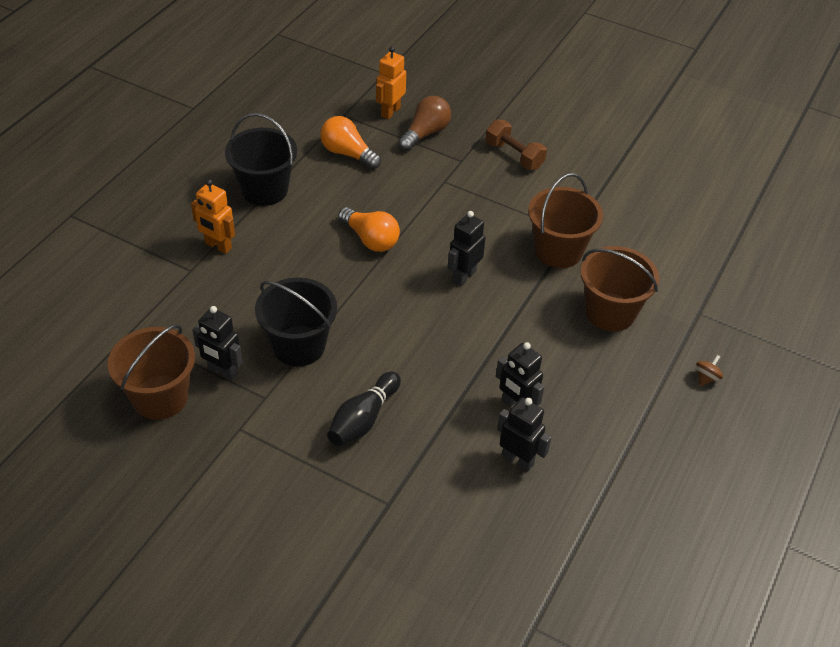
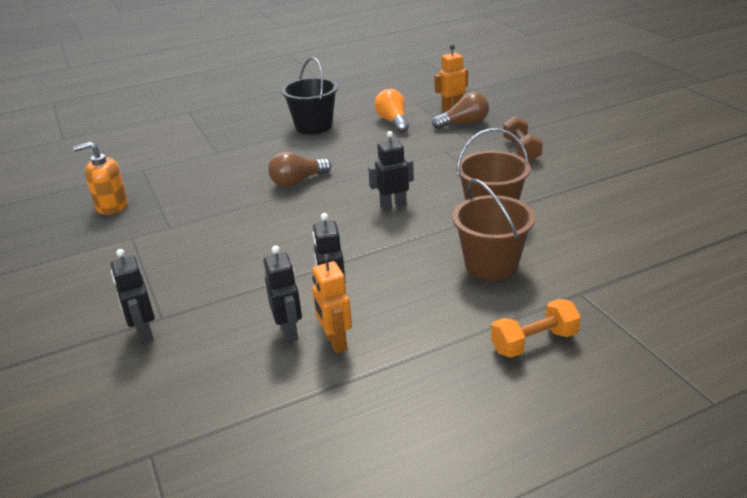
camera: 40 degrees right, 15 degrees down
brown bucket [108,324,195,420] -> orange soap dispenser [73,142,128,215]
orange robot [191,179,235,254] -> orange robot moved to [312,254,352,353]
black robot [192,306,242,381] -> black robot moved to [111,249,155,344]
black bucket [255,278,337,367] -> none
black bowling pin [327,371,401,446] -> none
orange light bulb [338,207,400,252] -> none
brown spinning top [696,355,723,386] -> orange dumbbell [491,299,581,358]
none -> brown light bulb [268,151,332,187]

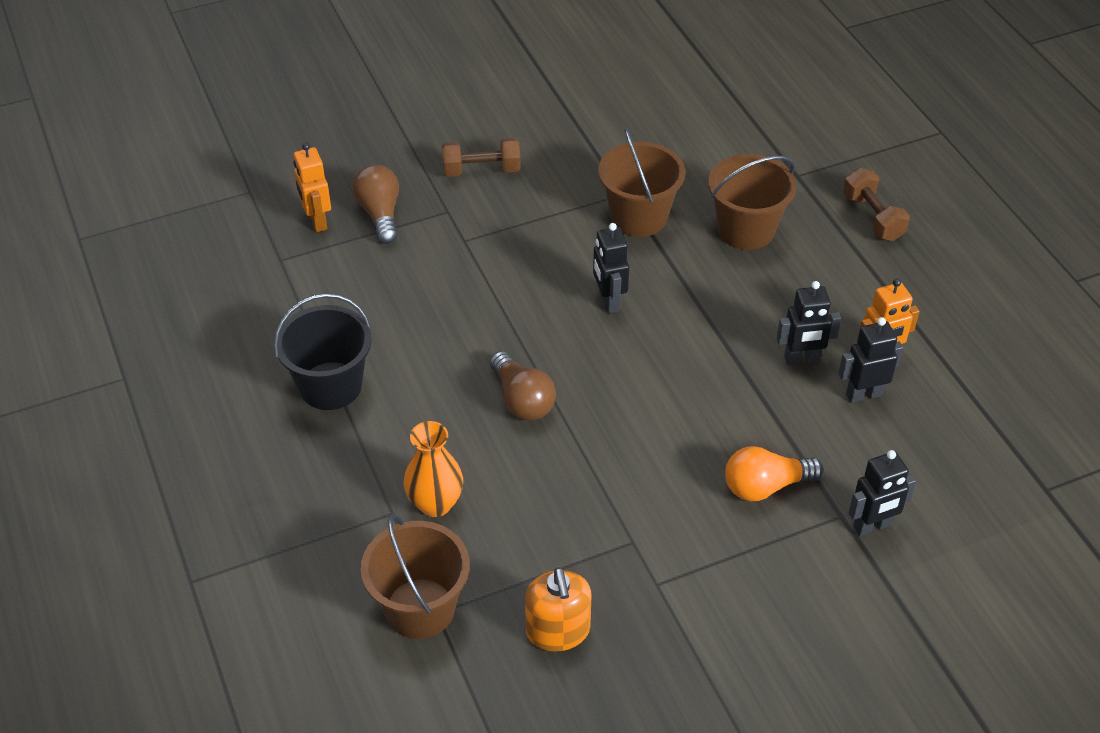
camera: 90 degrees left, 15 degrees up
orange light bulb [375,89,409,133] -> orange light bulb moved to [725,446,823,501]
orange dumbbell [491,299,581,358] -> brown dumbbell [843,168,910,241]
none -> brown bucket [361,514,470,639]
none -> orange vase [403,421,463,517]

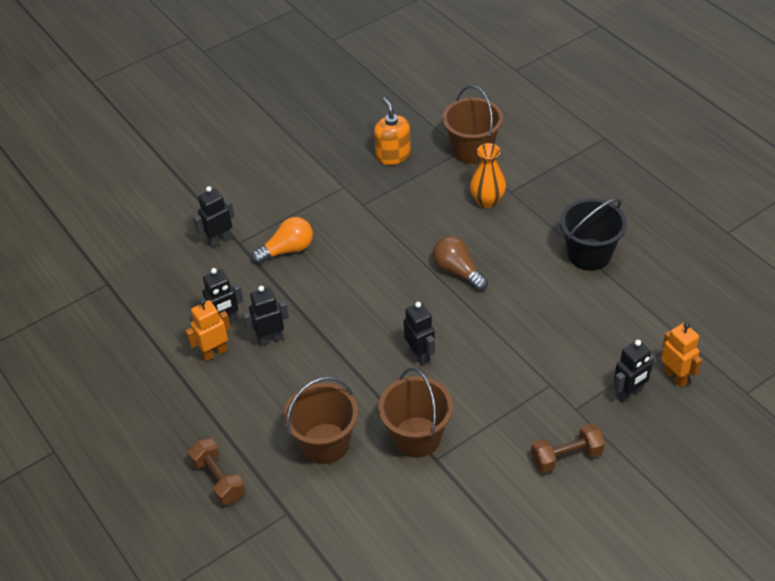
camera: 170 degrees right, 0 degrees up
brown light bulb [352,164,399,244] -> black robot [614,340,655,403]

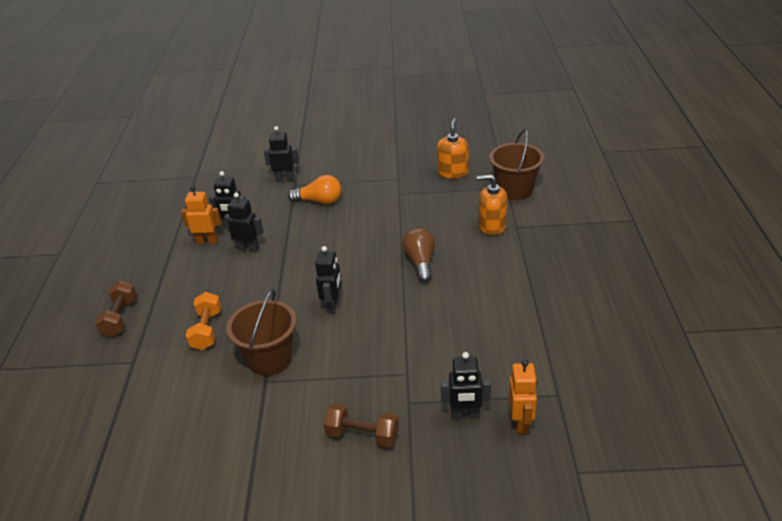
camera: 35 degrees right, 10 degrees down
brown bucket [284,377,358,464] -> orange dumbbell [186,292,221,350]
orange vase [469,143,506,208] -> orange soap dispenser [477,174,508,235]
black bucket [560,198,627,271] -> none

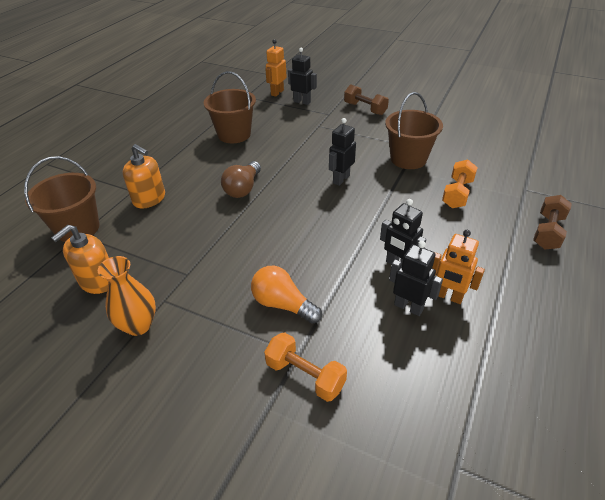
camera: 155 degrees left, 5 degrees up
black robot [264,126,299,182] -> orange dumbbell [264,332,347,402]
none -> orange vase [98,256,156,336]
none -> brown bucket [204,71,256,143]

